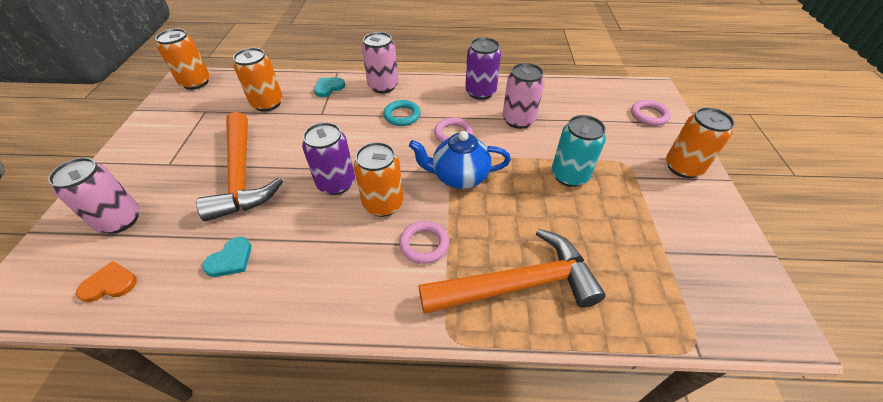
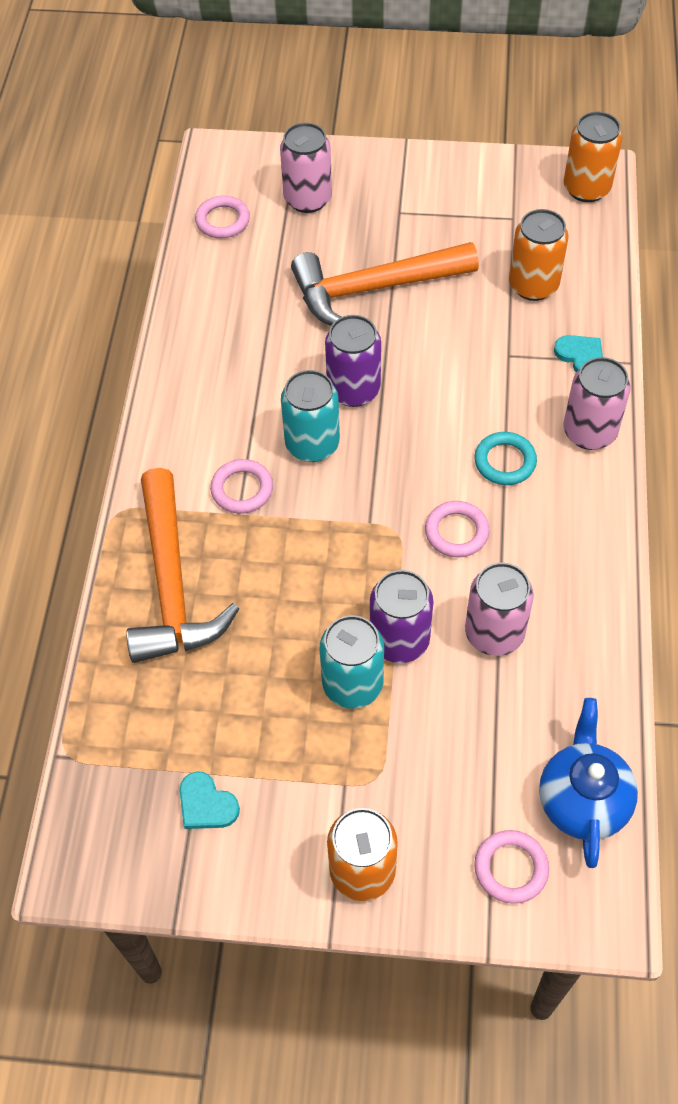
camera: 95 degrees right, 10 degrees up
orange heart [76,261,137,302] -> pink ring [195,196,250,239]
turquoise heart [202,237,251,277] -> turquoise heart moved to [180,771,240,829]
orange can [354,142,403,217] -> turquoise can [281,370,340,462]
blue teapot [409,131,511,189] -> blue teapot moved to [539,698,638,868]
purple can [465,37,501,100] -> purple can moved to [370,570,433,663]

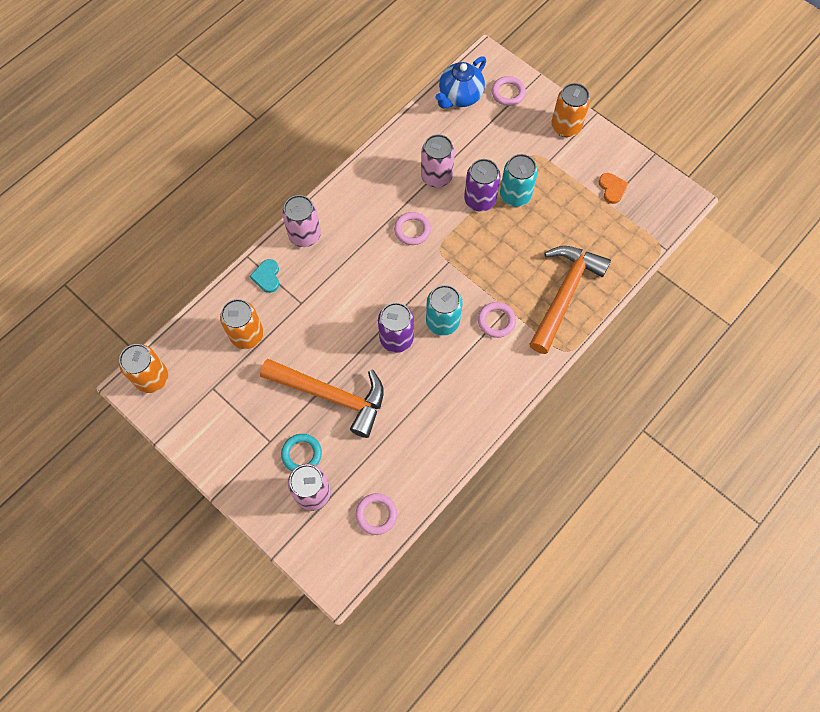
camera: 145 degrees left, 10 degrees up
turquoise heart [180,771,240,829] -> orange heart [599,173,629,204]
turquoise ring [474,432,537,485] -> turquoise ring moved to [281,434,322,471]

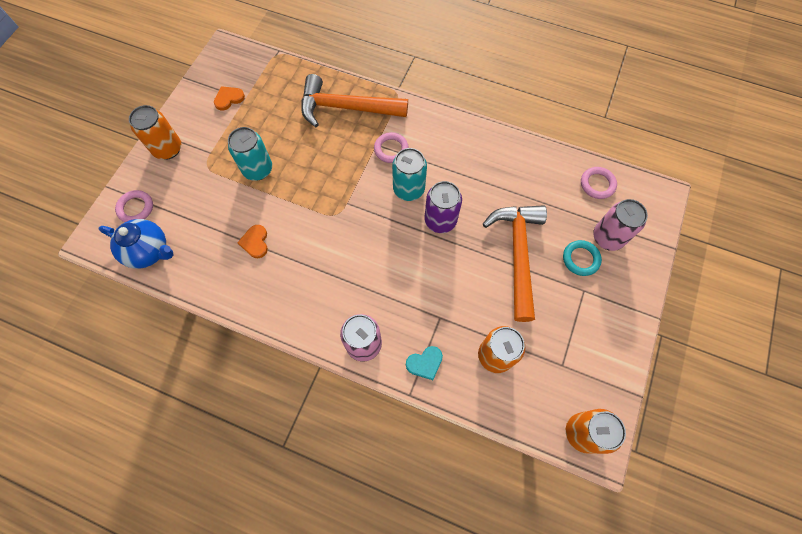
camera: 110 degrees left, 0 degrees up
pink ring [394,212,431,245] -> none
pink can [421,134,455,187] -> orange heart [237,225,268,258]
purple can [464,159,501,212] -> none

